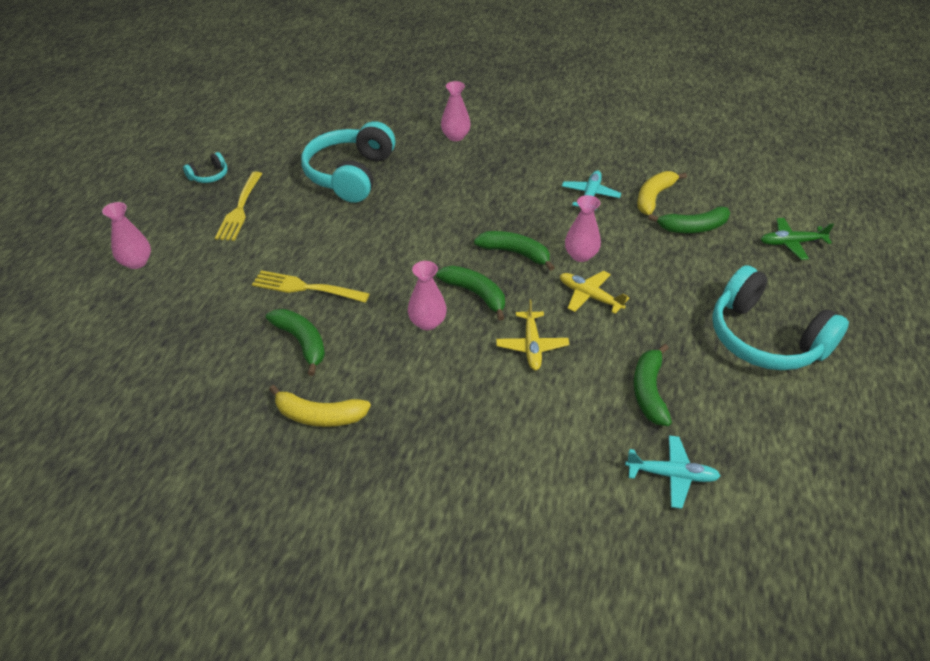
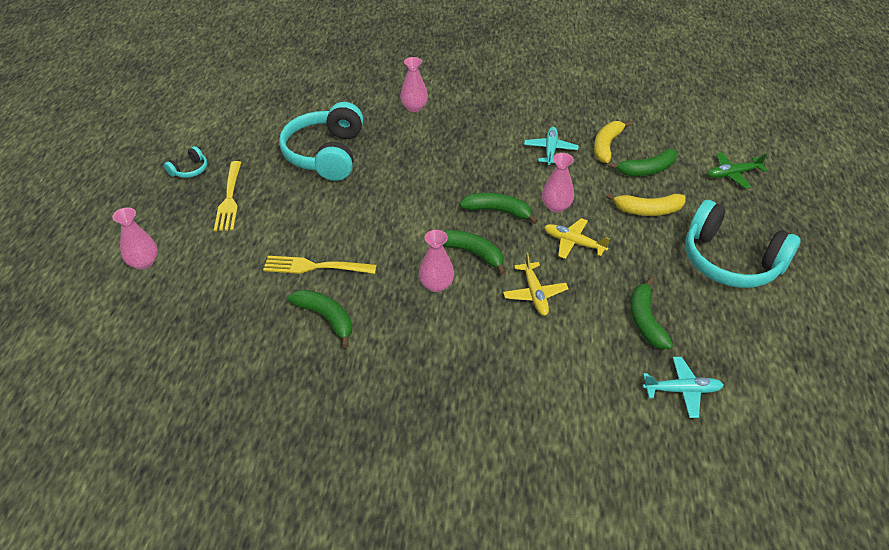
camera: 10 degrees left, 0 degrees up
yellow banana [269,385,371,427] -> yellow banana moved to [606,193,686,216]

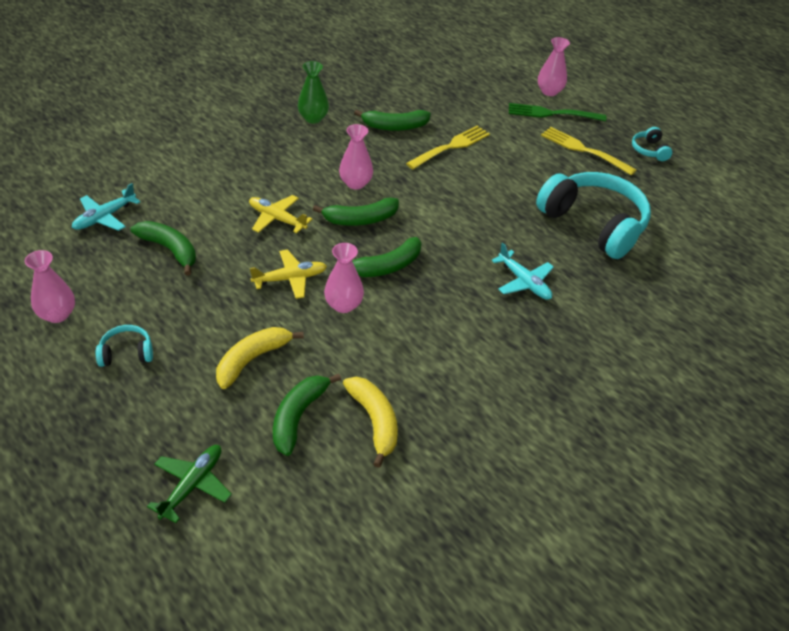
camera: 130 degrees right, 0 degrees up
pink vase [400,57,428,112] -> pink vase moved to [25,250,75,323]
turquoise plane [524,127,579,165] -> turquoise plane moved to [492,243,554,300]
turquoise headphones [685,200,801,288] -> turquoise headphones [95,325,153,367], size x0.43
none -> green vase [298,61,329,124]
none -> green fork [509,103,606,121]

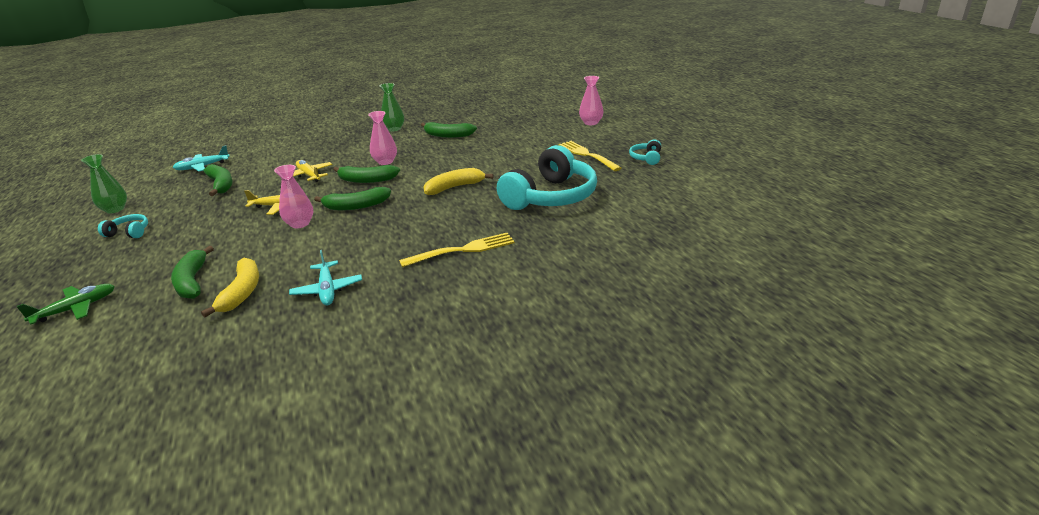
camera: 25 degrees right, 15 degrees down
pink vase [25,250,75,323] -> green vase [81,154,127,213]
yellow banana [216,327,304,389] -> yellow banana moved to [423,168,494,195]
green banana [273,374,341,456] -> green banana turned 60 degrees counterclockwise [171,246,214,299]
yellow fork [406,126,490,169] -> yellow fork moved to [399,233,515,267]
turquoise plane [492,243,554,300] -> turquoise plane moved to [289,250,362,306]
green fork [509,103,606,121] -> none
turquoise headphones [536,172,651,259] -> turquoise headphones turned 60 degrees clockwise [497,145,597,210]

